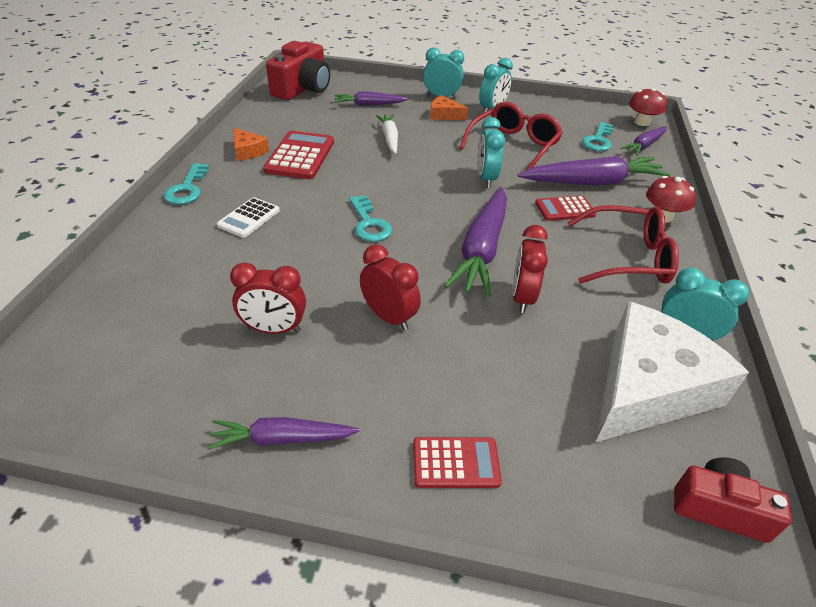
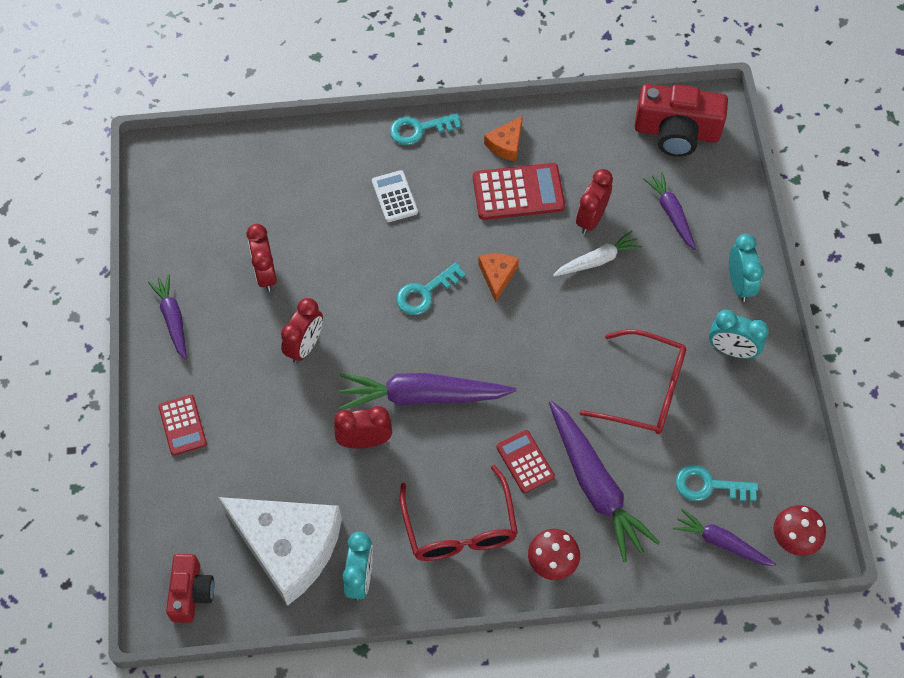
camera: 75 degrees right, 20 degrees up
white calculator [217,197,280,238] -> white calculator turned 60 degrees clockwise [372,170,418,222]
orange cheese [430,95,468,120] -> orange cheese moved to [478,253,519,303]
turquoise clock [477,117,505,188] -> none
none -> red clock [576,169,613,234]

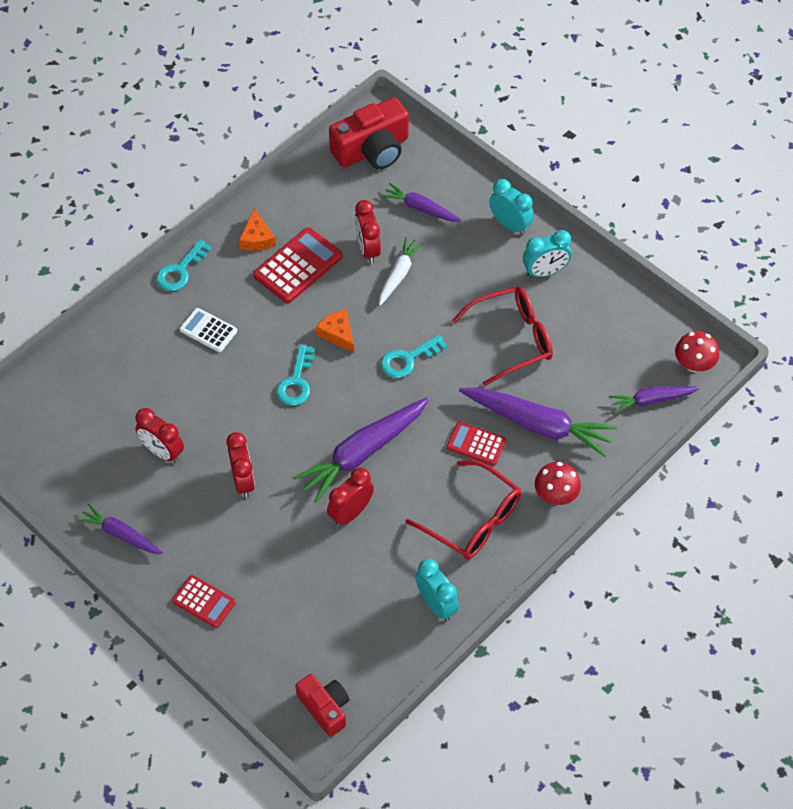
camera: 40 degrees left, 5 degrees down
white cheese [218,497,342,606] -> none
turquoise key [675,465,758,501] -> turquoise key moved to [381,335,447,378]

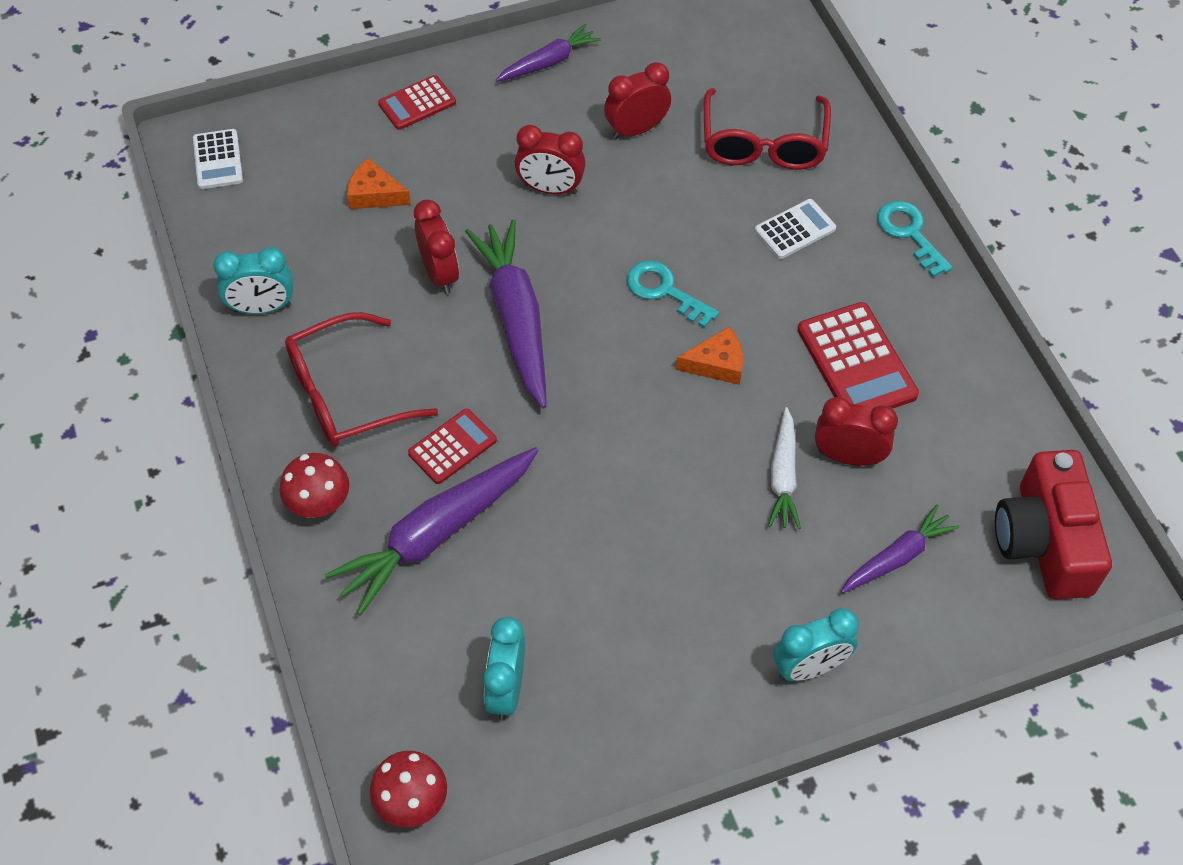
camera: 115 degrees right, 0 degrees up
orange cheese [239,208,276,251] -> orange cheese moved to [347,158,411,209]
red camera [295,674,350,737] -> white calculator [193,129,243,189]
white carrot [379,237,424,306] -> white carrot turned 45 degrees clockwise [768,407,801,529]
turquoise key [381,335,447,378] -> none
red glasses [452,287,553,386] -> red glasses moved to [704,88,831,170]
turquoise clock [523,230,572,278] -> turquoise clock moved to [483,617,525,720]
purple carrot [609,386,700,413] -> none

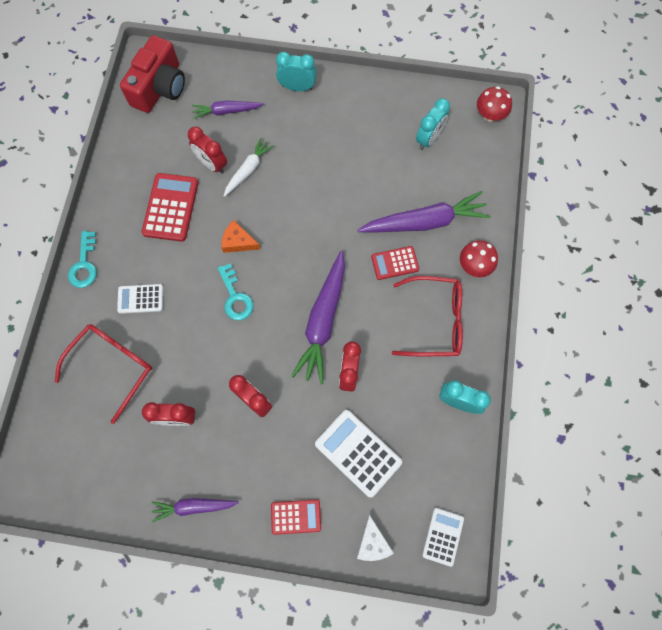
camera: 150 degrees left, 15 degrees up
orange cheese [347,158,411,209] -> white calculator [315,410,402,498]
none -> white cheese [356,515,394,561]

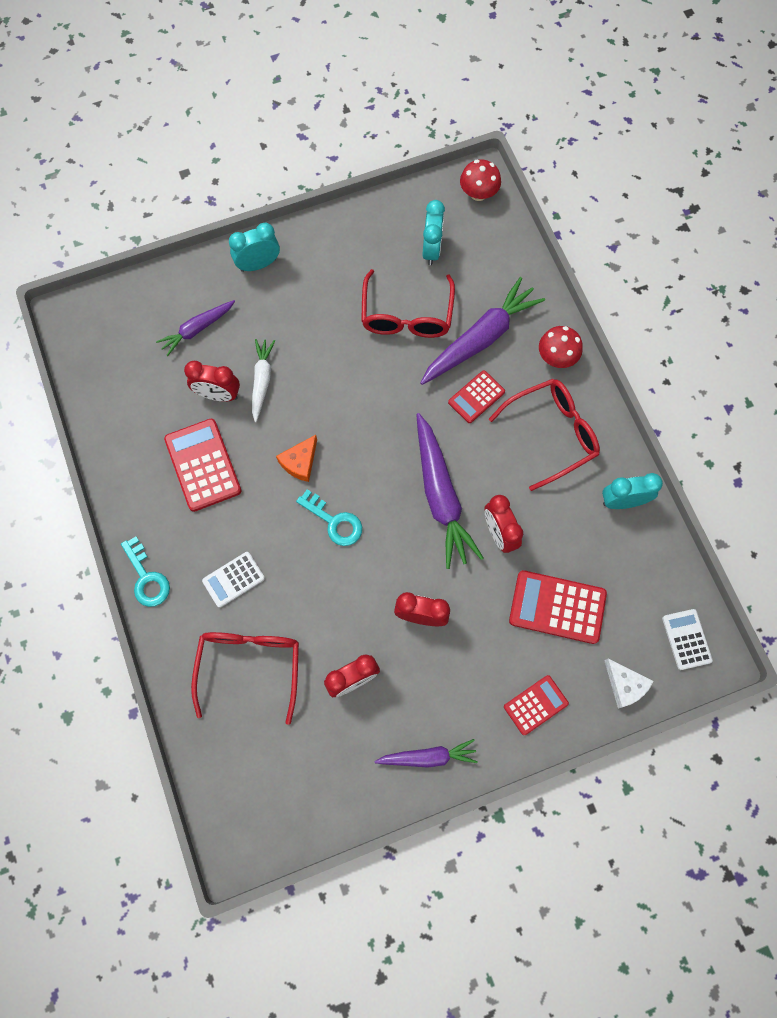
camera: 30 degrees left, 0 degrees up
red camera [120,35,185,113] -> none
purple carrot [151,498,239,522] -> purple carrot turned 150 degrees counterclockwise [374,739,478,768]
orange cheese [221,220,260,253] -> orange cheese turned 45 degrees counterclockwise [276,435,317,482]
white calculator [315,410,402,498] -> red calculator [509,570,607,644]
none -> red glasses [361,269,455,338]

